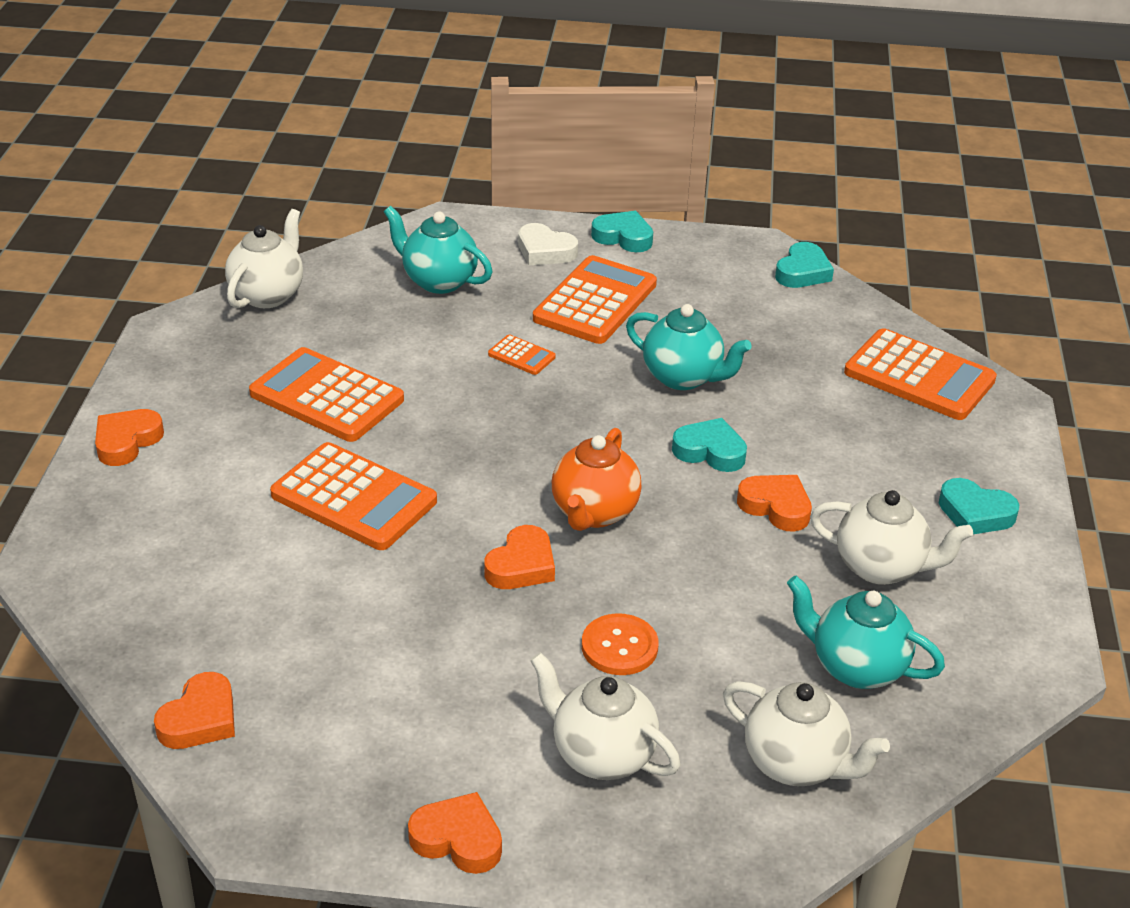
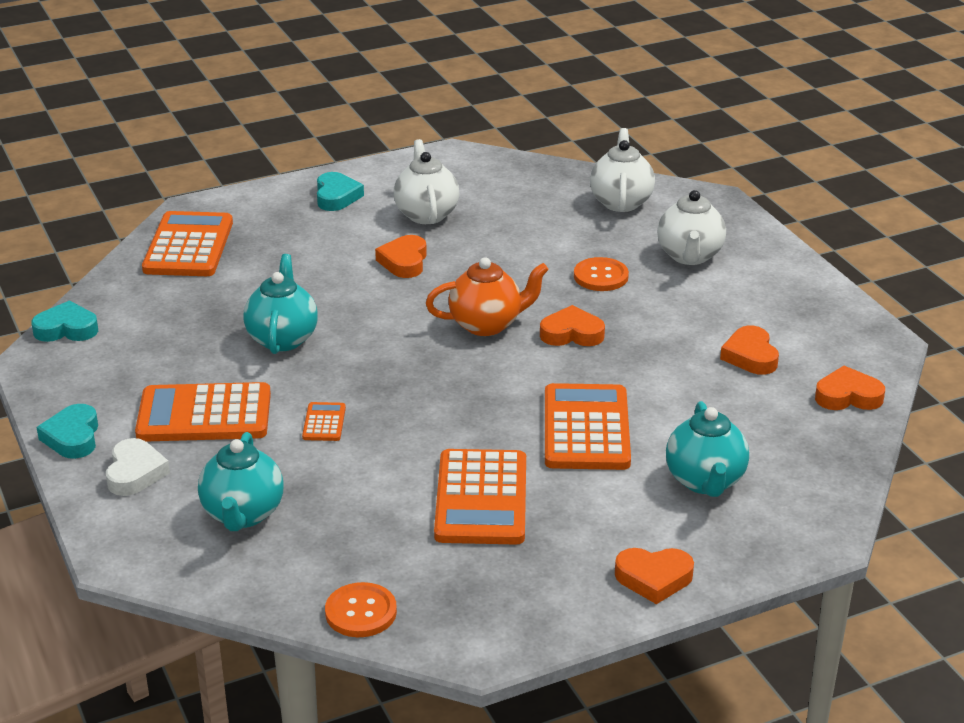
camera: 120 degrees left, 5 degrees down
white teapot [225,209,303,308] -> orange button [325,582,397,637]
orange heart [408,792,502,874] -> orange heart moved to [720,325,779,375]
turquoise heart [672,418,747,472] -> none
turquoise teapot [787,576,945,689] -> turquoise teapot moved to [666,401,749,497]

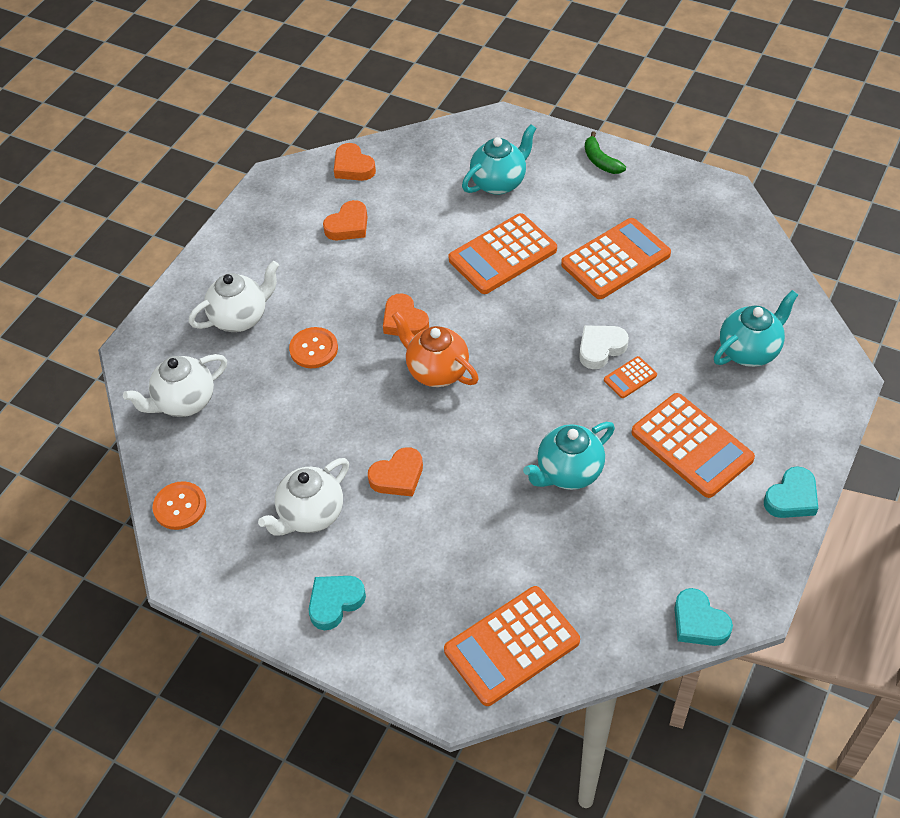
camera: 125 degrees left, 20 degrees up
white heart [106,438,170,496] -> white heart moved to [579,326,629,369]
orange button [325,582,397,637] -> orange button moved to [153,481,206,530]
orange heart [615,548,694,604] -> green banana [585,131,626,174]

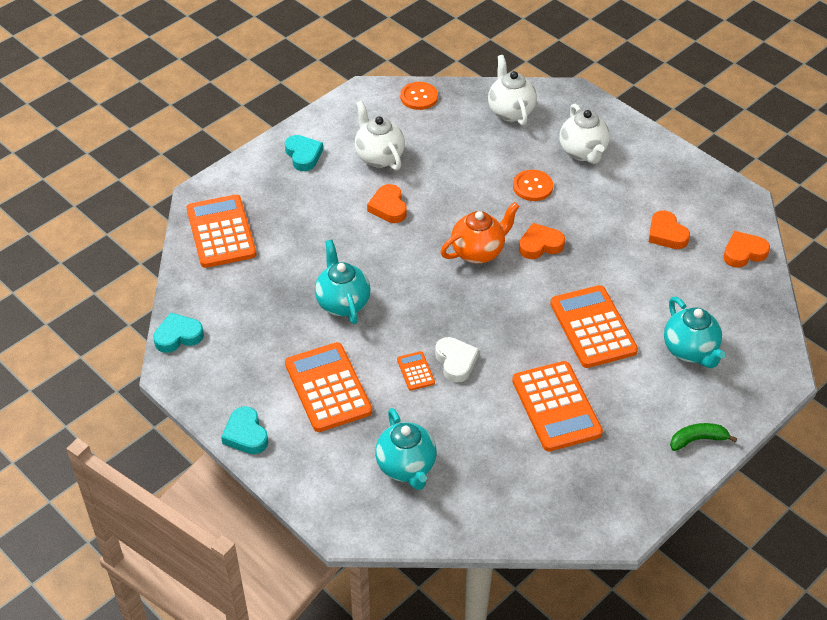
camera: 105 degrees right, 5 degrees down
orange calculator [631,393,755,498] -> orange calculator turned 90 degrees clockwise [285,342,372,432]

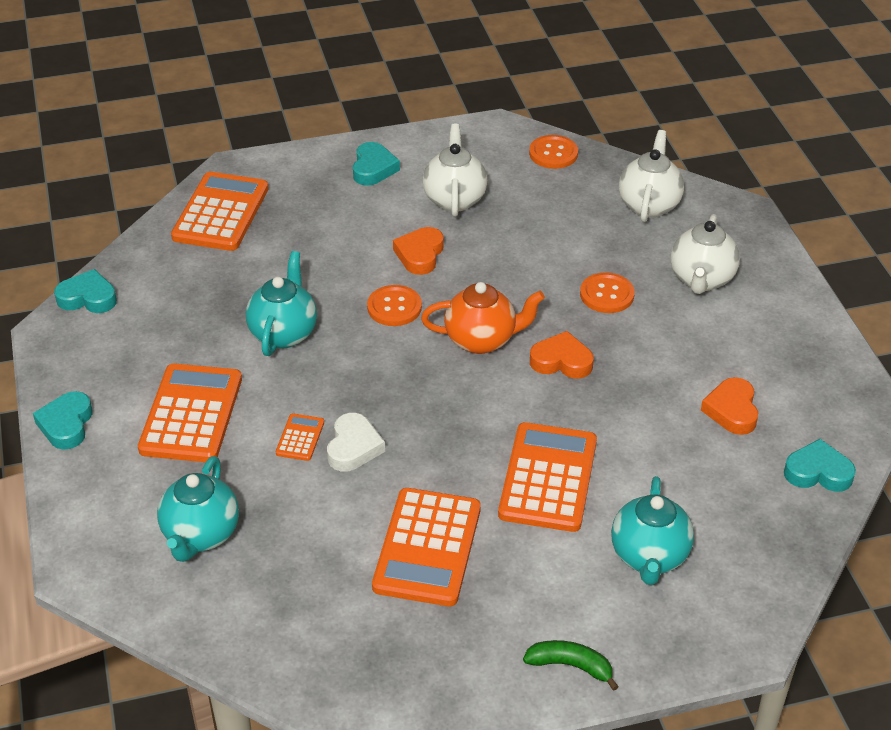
camera: 30 degrees right, 5 degrees down
orange heart [724,231,770,268] -> turquoise heart [784,439,856,492]
none -> orange button [367,285,422,326]

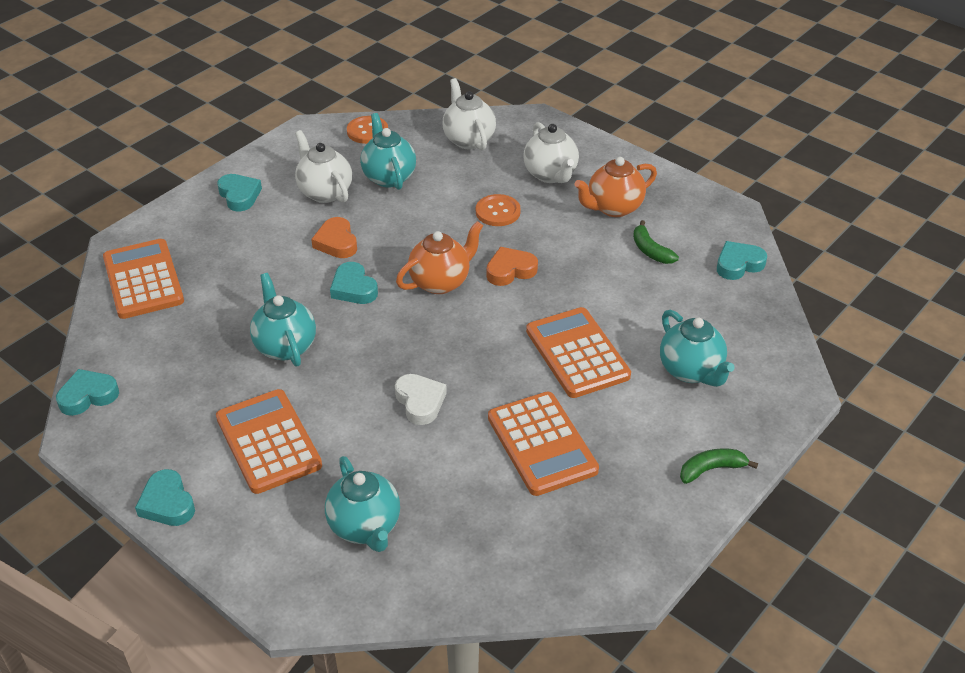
camera: 35 degrees left, 0 degrees up
orange calculator [276,413,324,461] -> none
orange button [367,285,422,326] -> turquoise heart [330,262,378,304]
orange heart [701,377,758,435] -> green banana [633,220,679,264]
none -> turquoise teapot [360,113,416,190]
none -> orange teapot [574,157,657,217]

